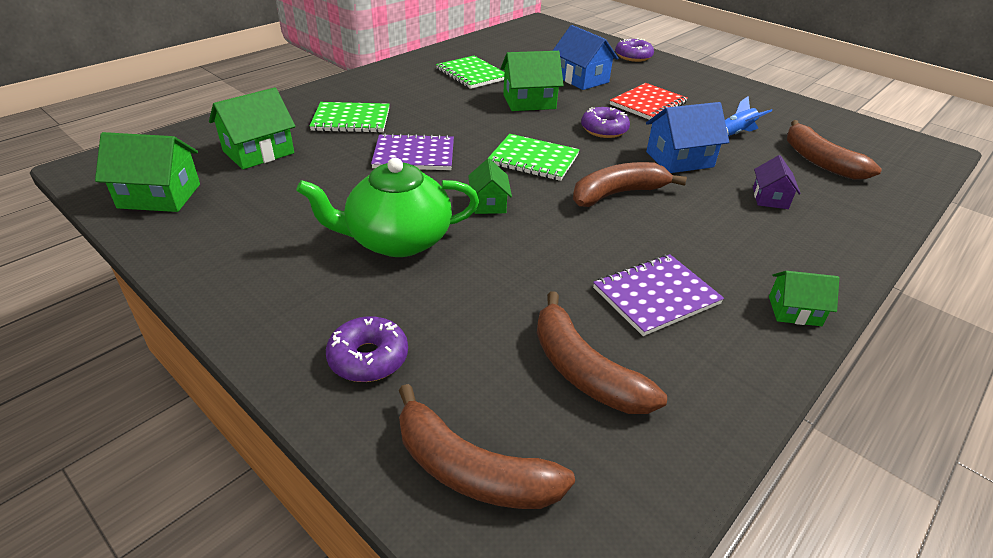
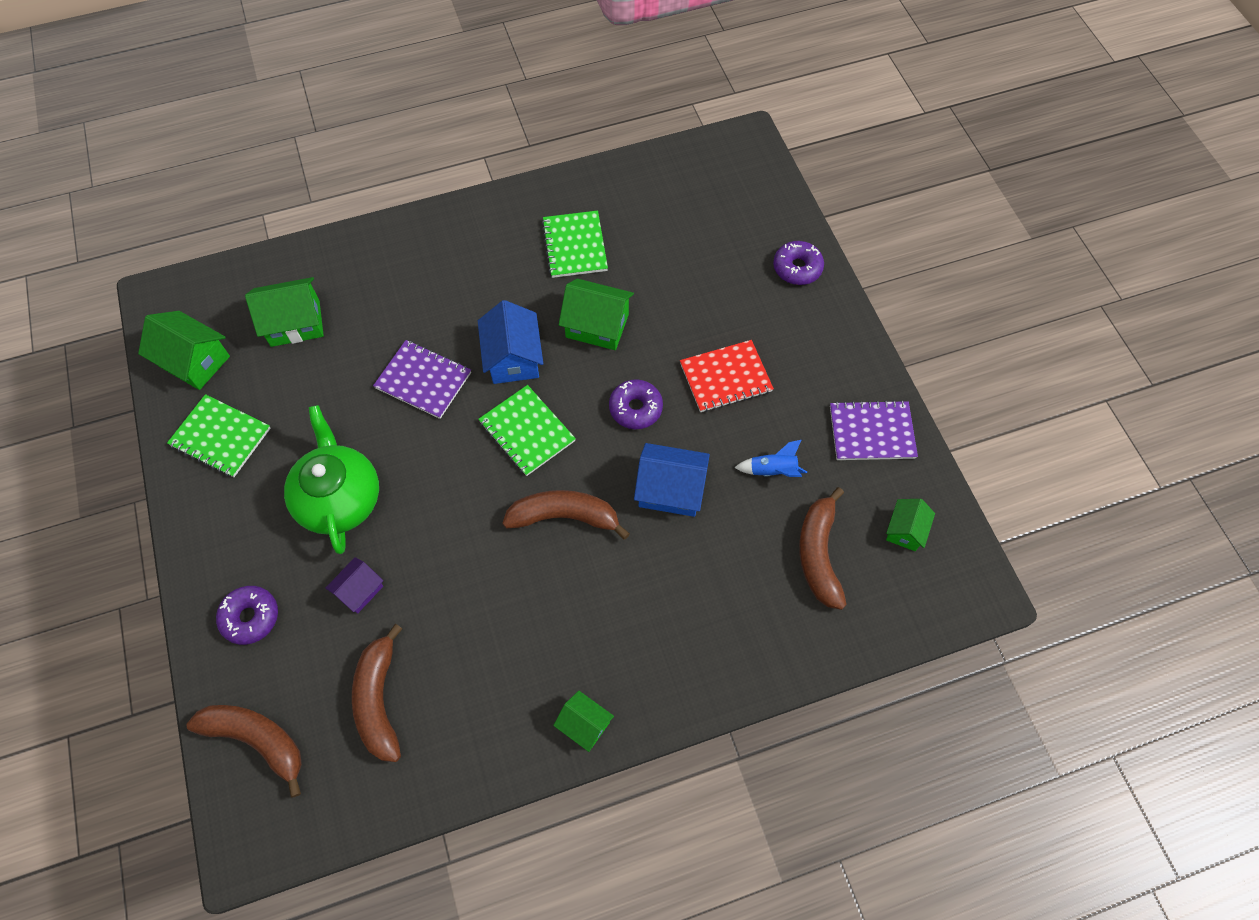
camera: 30 degrees right, 25 degrees up
green teapot [296,158,479,257] -> green teapot turned 60 degrees clockwise [284,405,379,554]
green notebook [309,102,390,133] -> green notebook moved to [167,394,271,477]
brown banana [399,384,575,509] -> brown banana turned 150 degrees clockwise [186,705,302,798]
green house [468,158,512,214] -> green house moved to [886,499,935,551]
blue house [552,25,619,90] -> blue house moved to [478,300,543,384]
purple notebook [593,254,724,336] -> purple notebook moved to [830,400,918,460]
purple house [753,155,801,209] -> purple house moved to [326,557,383,614]

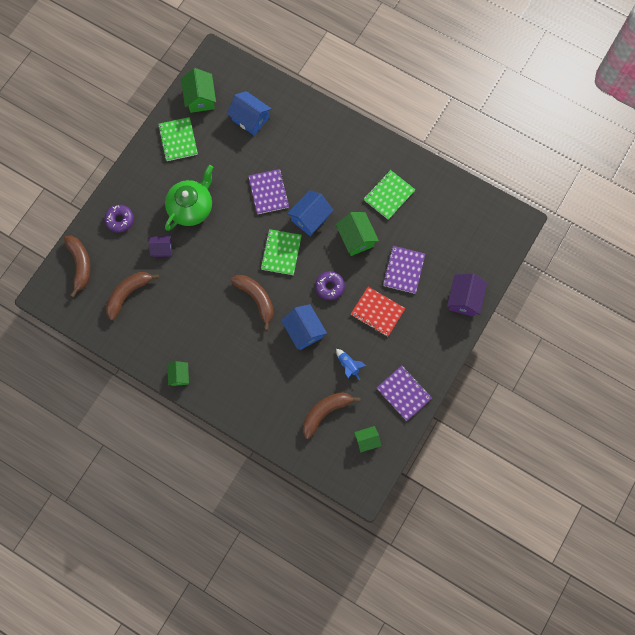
camera: 50 degrees right, 10 degrees up
green house [245,277,324,347] -> blue house [227,91,272,135]
purple donut [773,241,824,285] -> purple house [447,274,487,317]
none -> purple notebook [383,246,425,294]

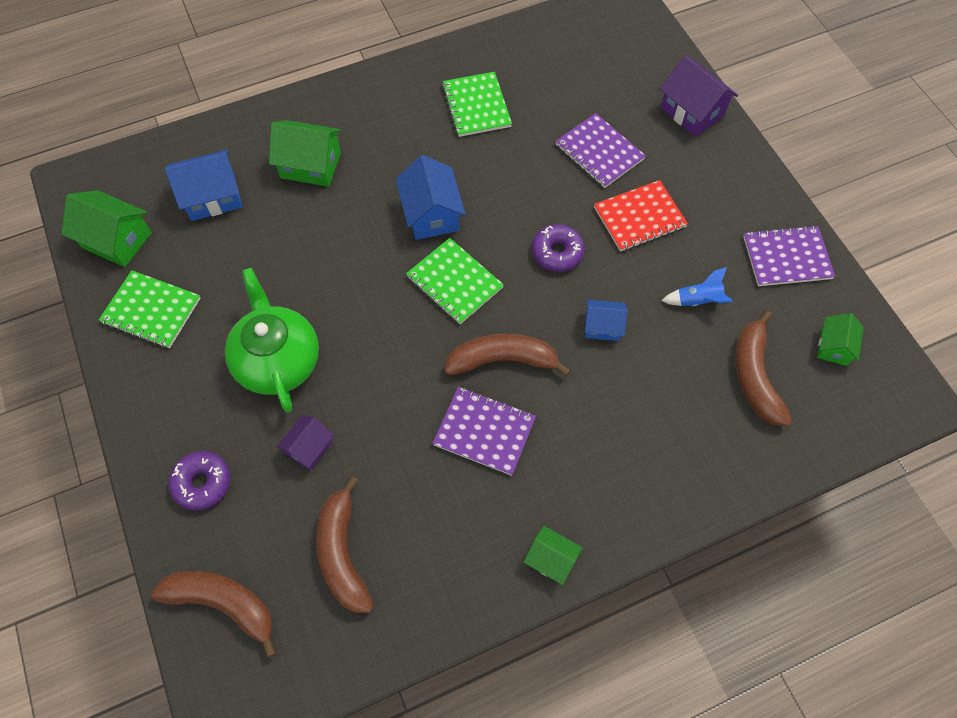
camera: 55 degrees left, 10 degrees down
purple notebook [248,169,289,214] -> purple notebook moved to [432,387,536,476]
blue house [281,304,327,350] -> blue house [585,300,628,341], size x0.61
green house [336,212,379,256] -> green house moved to [269,120,342,187]

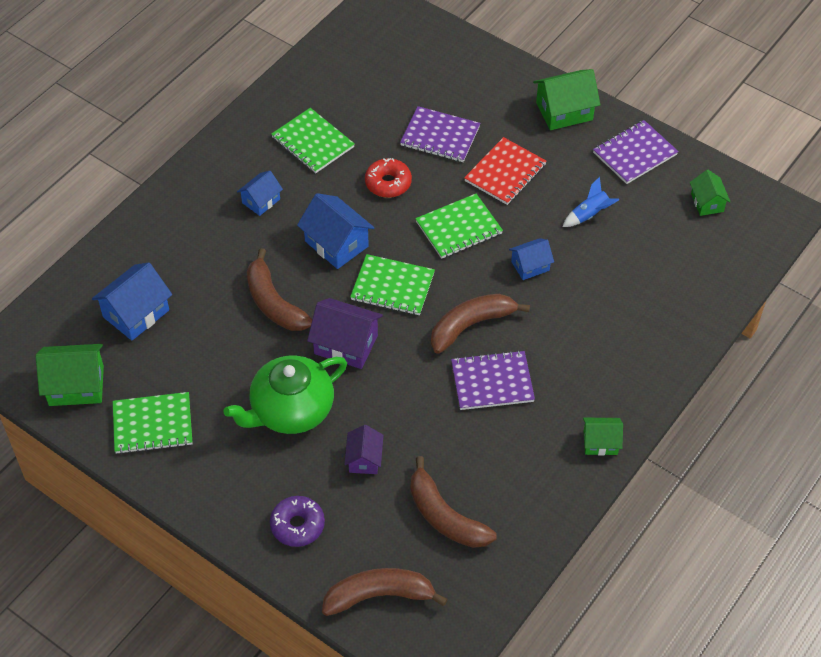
camera: 30 degrees left, 10 degrees down
green teapot [225,268,319,412] -> green teapot turned 75 degrees counterclockwise [223,355,347,434]
green house [269,120,342,187] -> green house moved to [533,69,600,130]
purple donut [532,224,585,272] -> green notebook [415,194,503,259]
purple house [660,55,738,137] -> purple house moved to [307,298,383,369]
brown banana [735,310,792,426] -> brown banana moved to [247,248,312,331]
none -> blue house [237,171,283,216]
none -> red donut [365,158,412,198]

